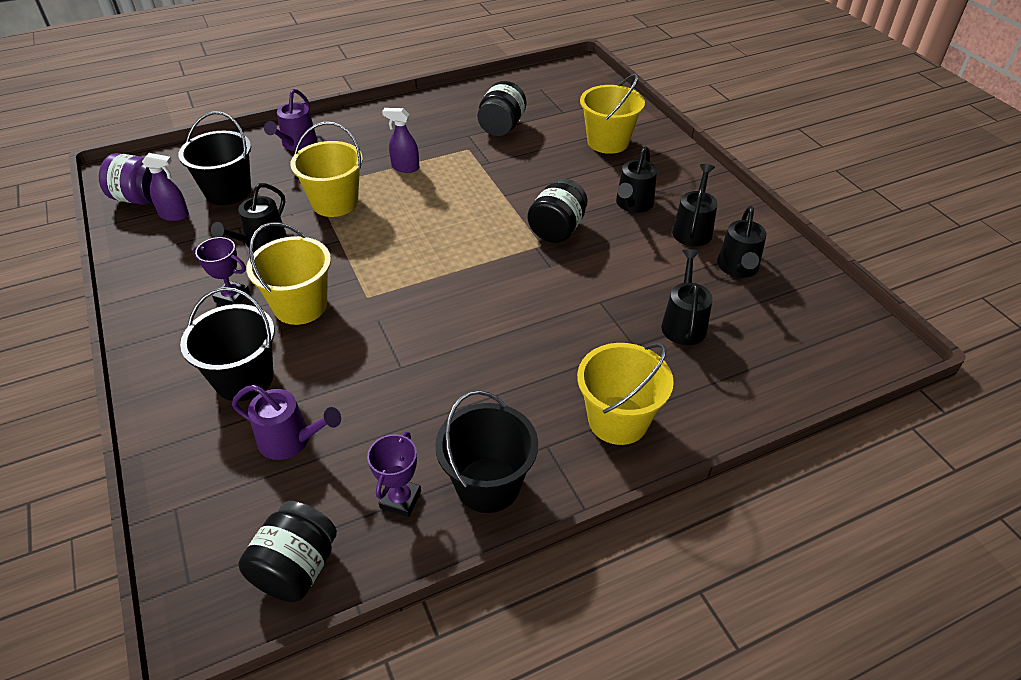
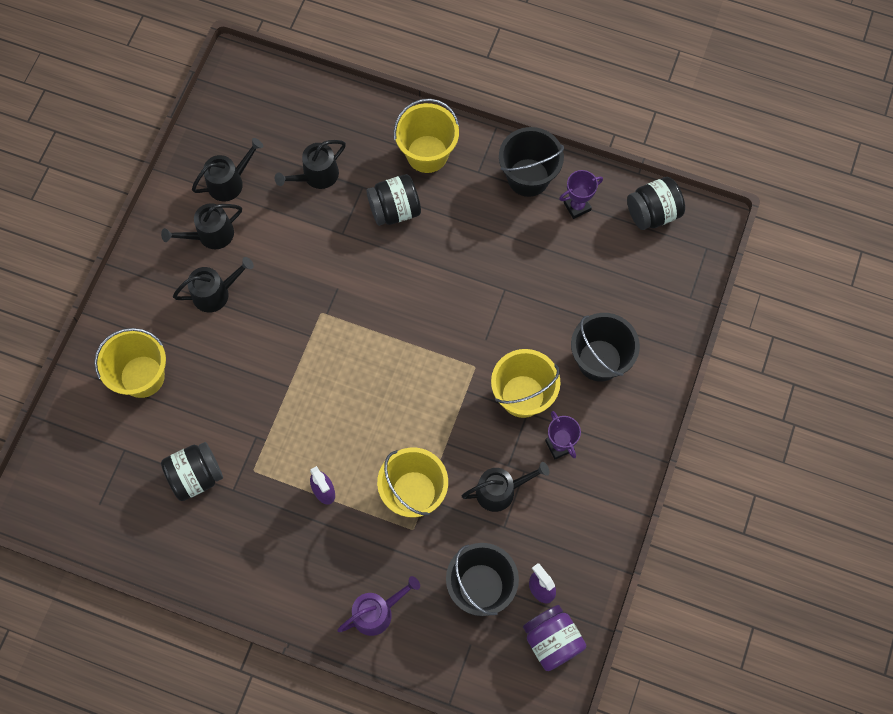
camera: 135 degrees left, 25 degrees up
purple watering can [232,385,341,460] -> none
black jar [527,179,587,243] -> black jar moved to [366,174,421,226]

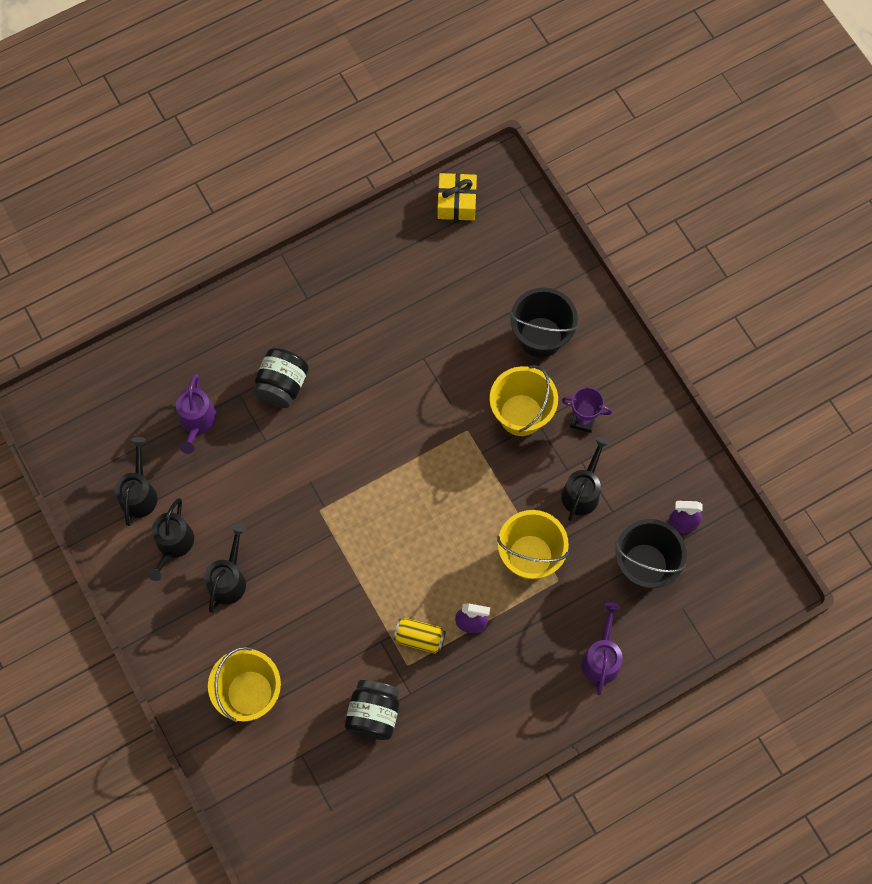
camera: 50 degrees left, 0 degrees up
black watering can [275,140,346,189] -> purple watering can [176,374,216,454]
yellow bucket [394,98,459,173] -> none
black bucket [499,127,564,197] -> none
purple jar [523,605,586,671] -> none
purple trophy [559,170,603,219] -> none
black jar [627,177,685,230] -> yellow gift [438,173,477,220]
none -> yellow can [393,618,446,653]

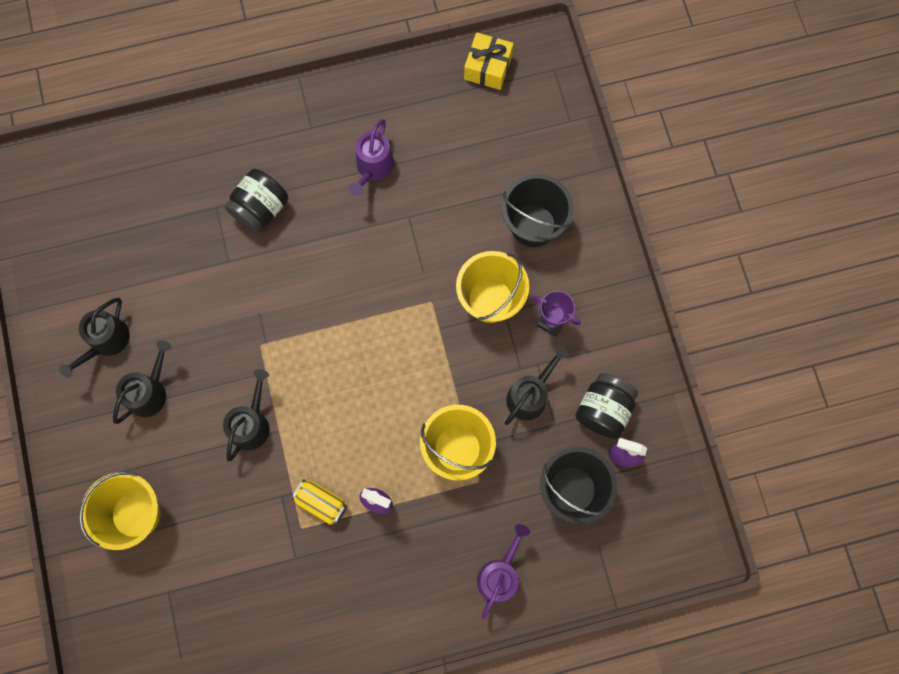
camera: 15 degrees right, 5 degrees up
black watering can [115,437,158,526] -> black watering can moved to [223,369,270,462]
purple watering can [176,374,216,454] -> purple watering can moved to [349,119,394,196]
black jar [345,680,399,740] -> black jar moved to [575,373,638,439]

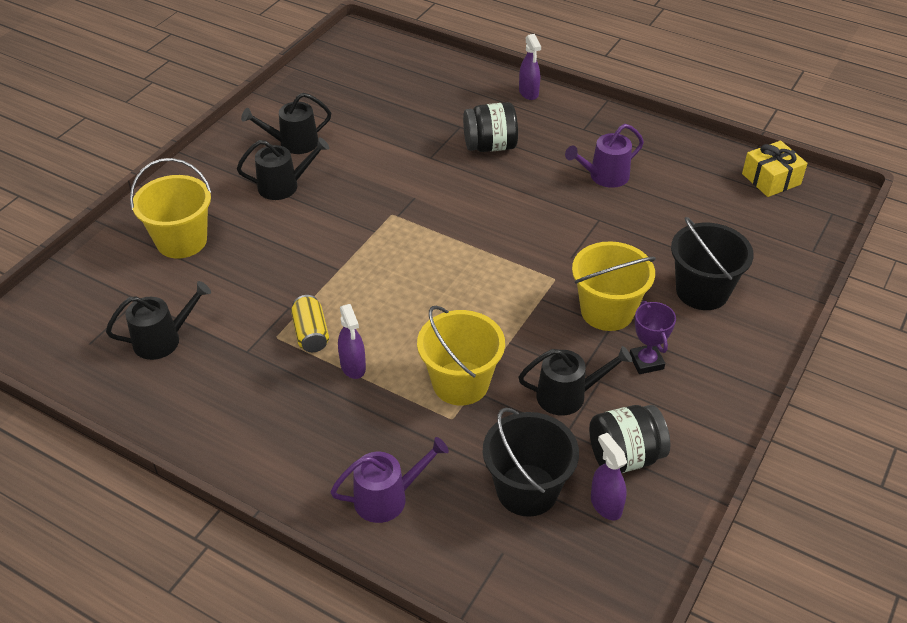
camera: 45 degrees right, 30 degrees down
black watering can [223,369,270,462] -> black watering can moved to [106,281,211,360]
none -> purple spray bottle [519,34,541,100]

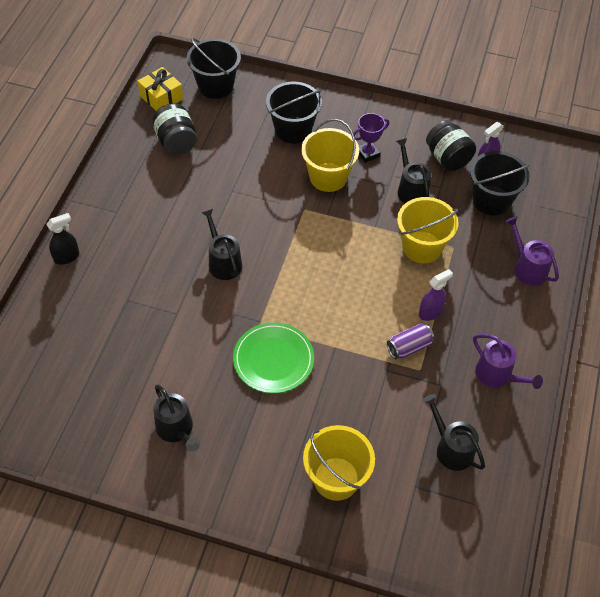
camera: 105 degrees left, 10 degrees up
black watering can [237,137,329,200] -> black watering can moved to [201,209,242,280]
yellow can [291,295,329,352] -> purple can [387,323,434,359]
black jar [463,102,518,152] -> black jar moved to [152,103,197,155]
purple spray bottle [519,34,541,100] -> black spray bottle [46,213,79,265]
purple watering can [565,124,644,188] -> purple watering can moved to [473,334,543,389]
none -> black bucket [187,38,241,99]
none -> green plate [233,322,314,393]

